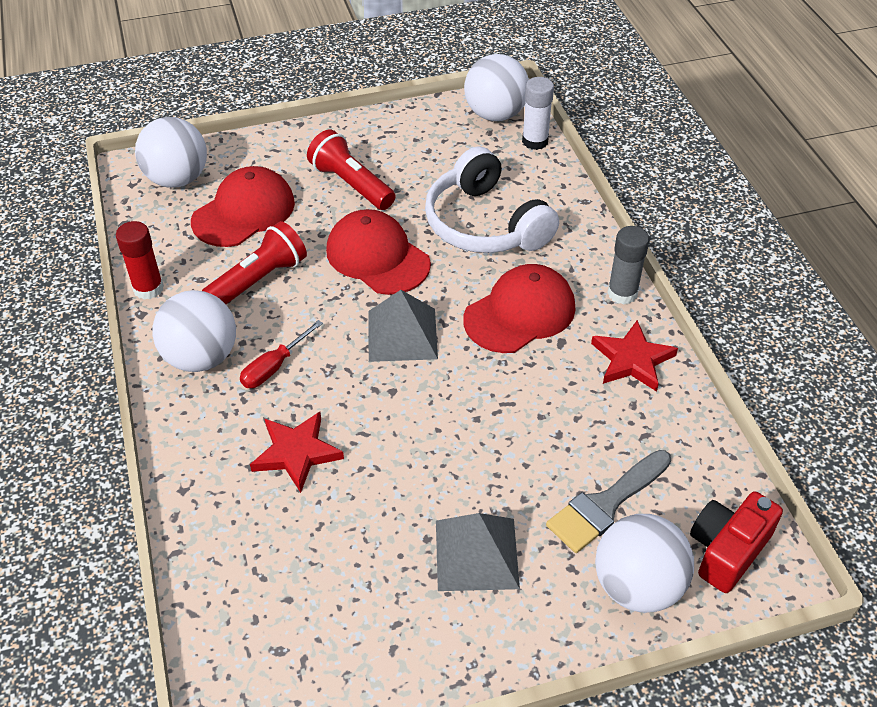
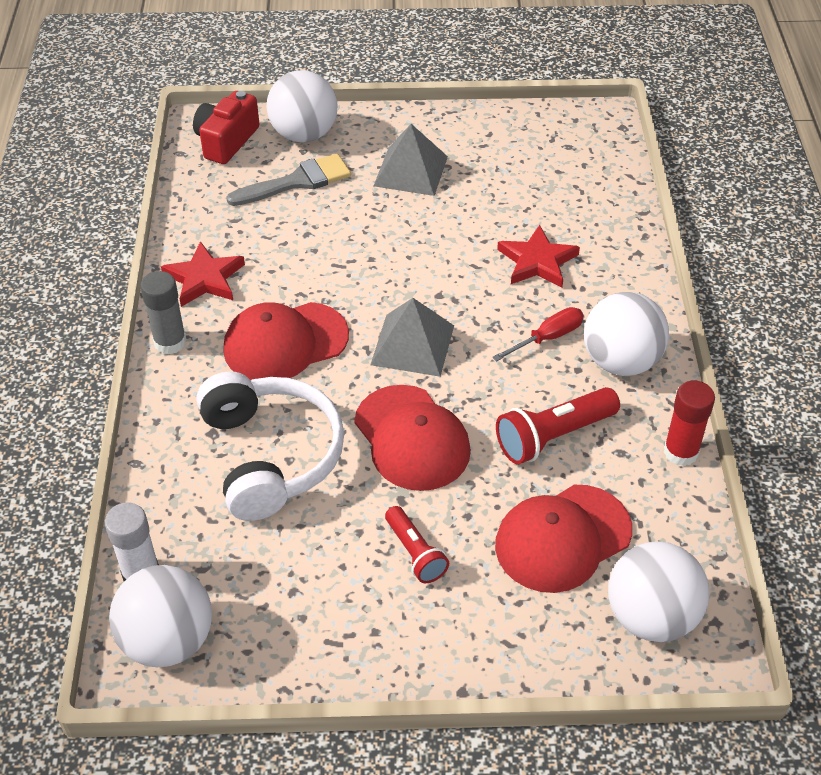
camera: 165 degrees left, 0 degrees up
red flashlight [307,129,395,210] -> red flashlight [385,506,449,583], size x0.64
red camera [690,491,783,593] -> red camera turned 150 degrees clockwise [193,91,259,164]

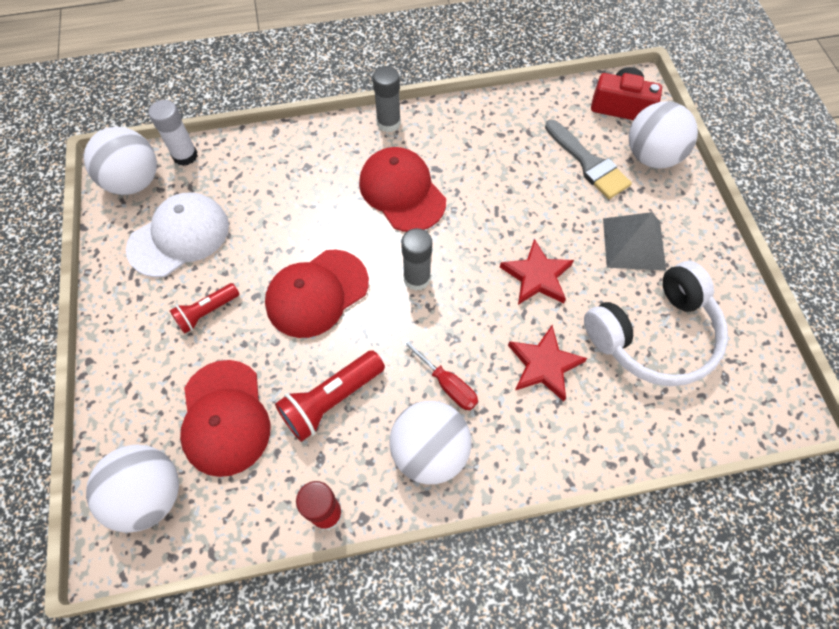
camera: 80 degrees right, 15 degrees up
red star [161,241,245,307] -> red star moved to [500,239,574,305]
white headphones [197,371,344,521] -> white headphones moved to [584,261,728,386]
grey pyramid [370,298,454,377] -> grey glue stick [401,228,432,291]
red cap [495,485,632,593] -> red cap turned 150 degrees counterclockwise [180,360,270,477]
red flashlight [496,387,620,464] -> red flashlight turned 90 degrees counterclockwise [275,350,385,442]
none -> white cap [126,192,229,278]

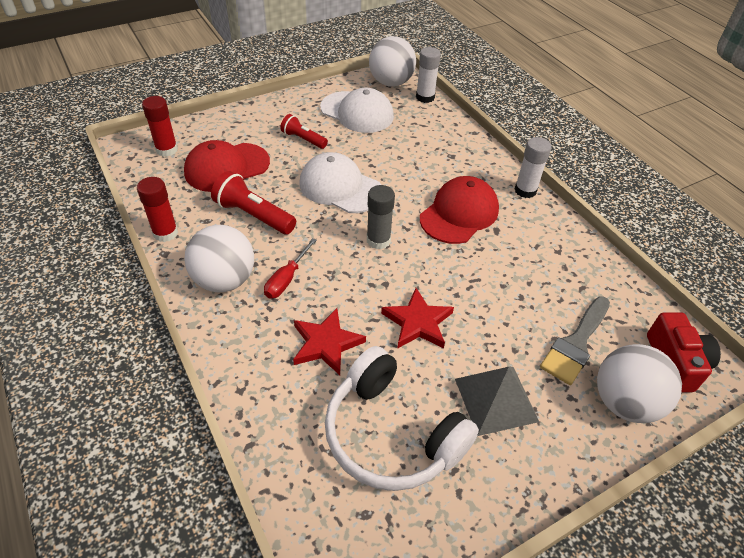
camera: 70 degrees right, 15 degrees down
white ball [86,445,179,533] -> red glue stick [142,96,178,157]
red cap [265,249,369,338] -> white cap [300,152,381,213]
grey glue stick [373,66,401,132] -> white glue stick [515,137,551,198]

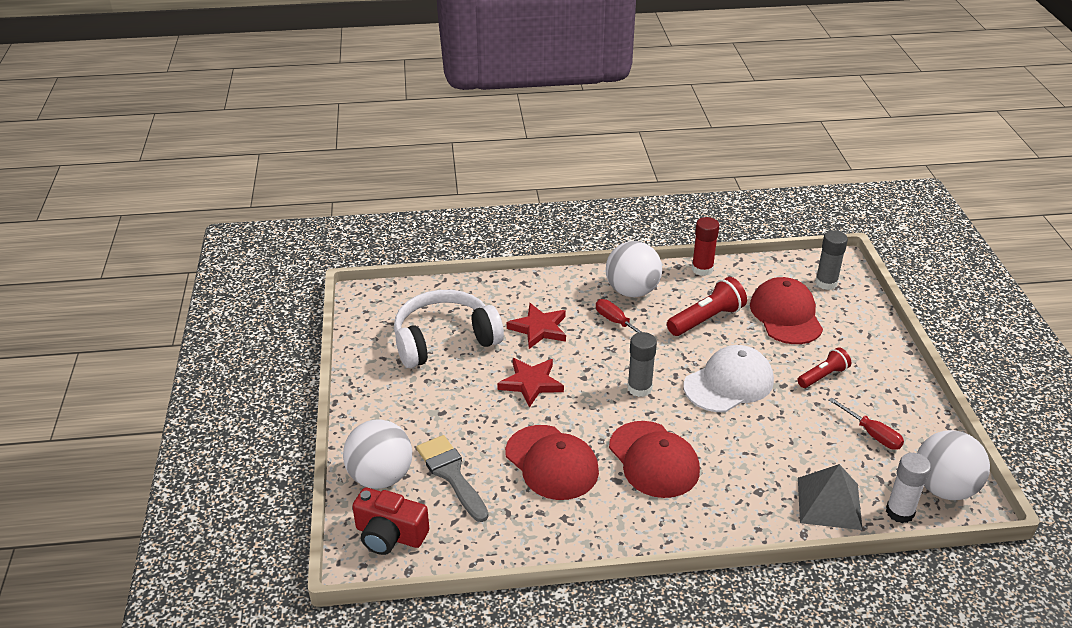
camera: 115 degrees right, 10 degrees down
red glue stick [142,96,178,157] -> grey glue stick [815,230,848,290]
white cap [320,88,394,133] -> red screwdriver [829,397,904,450]
grey pyramid [455,367,539,436] -> grey pyramid moved to [798,464,863,530]
white glue stick [515,137,551,198] -> none
none -> red cap [505,425,599,500]

